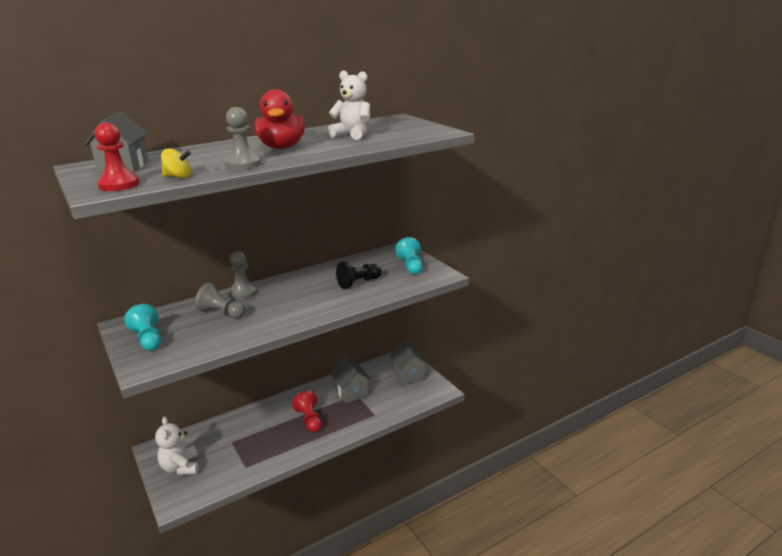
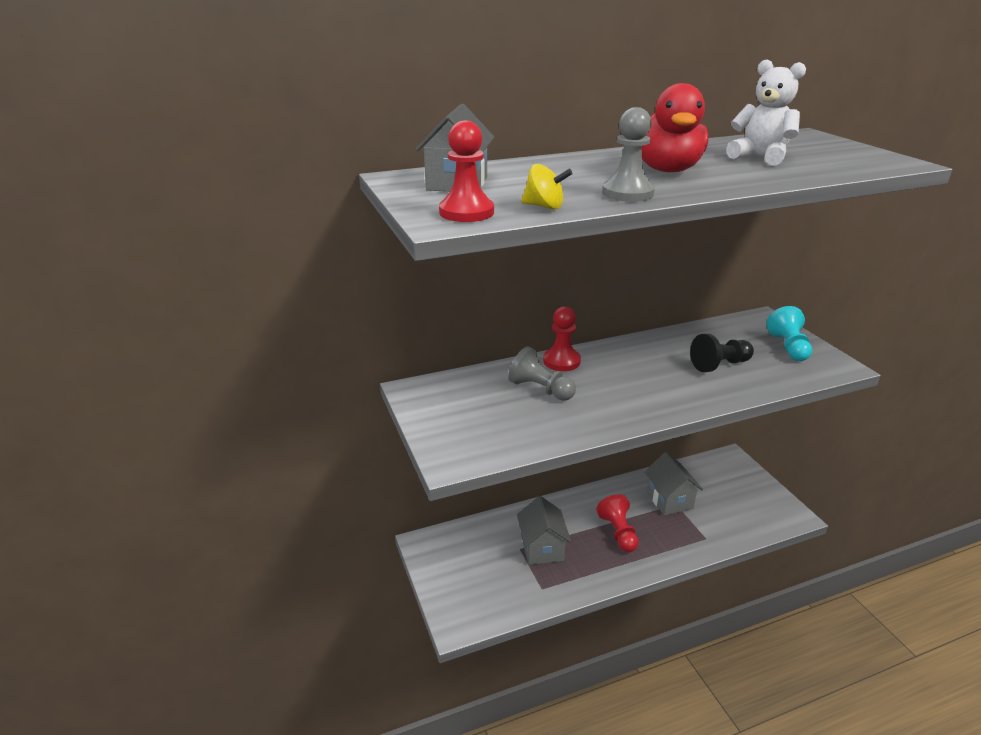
camera: 10 degrees right, 5 degrees up
turquoise pawn [124,304,161,351] -> none
white teddy bear [155,416,199,475] -> none
grey pawn [228,251,257,300] -> red pawn [543,306,581,371]
grey house [390,339,429,385] -> grey house moved to [517,496,571,565]

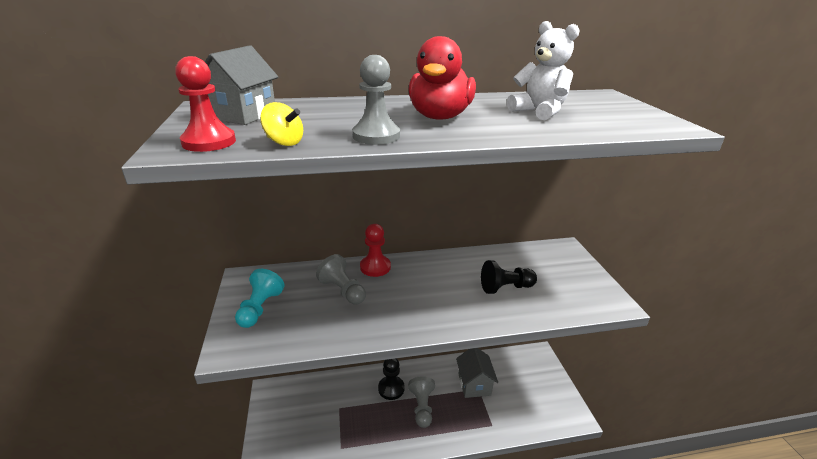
camera: 10 degrees right, 0 degrees up
grey house [517,496,571,565] -> none
red pawn [596,494,639,552] -> grey pawn [408,376,435,428]
turquoise pawn [766,306,812,361] -> turquoise pawn moved to [235,269,284,328]
none -> black pawn [378,358,405,400]

